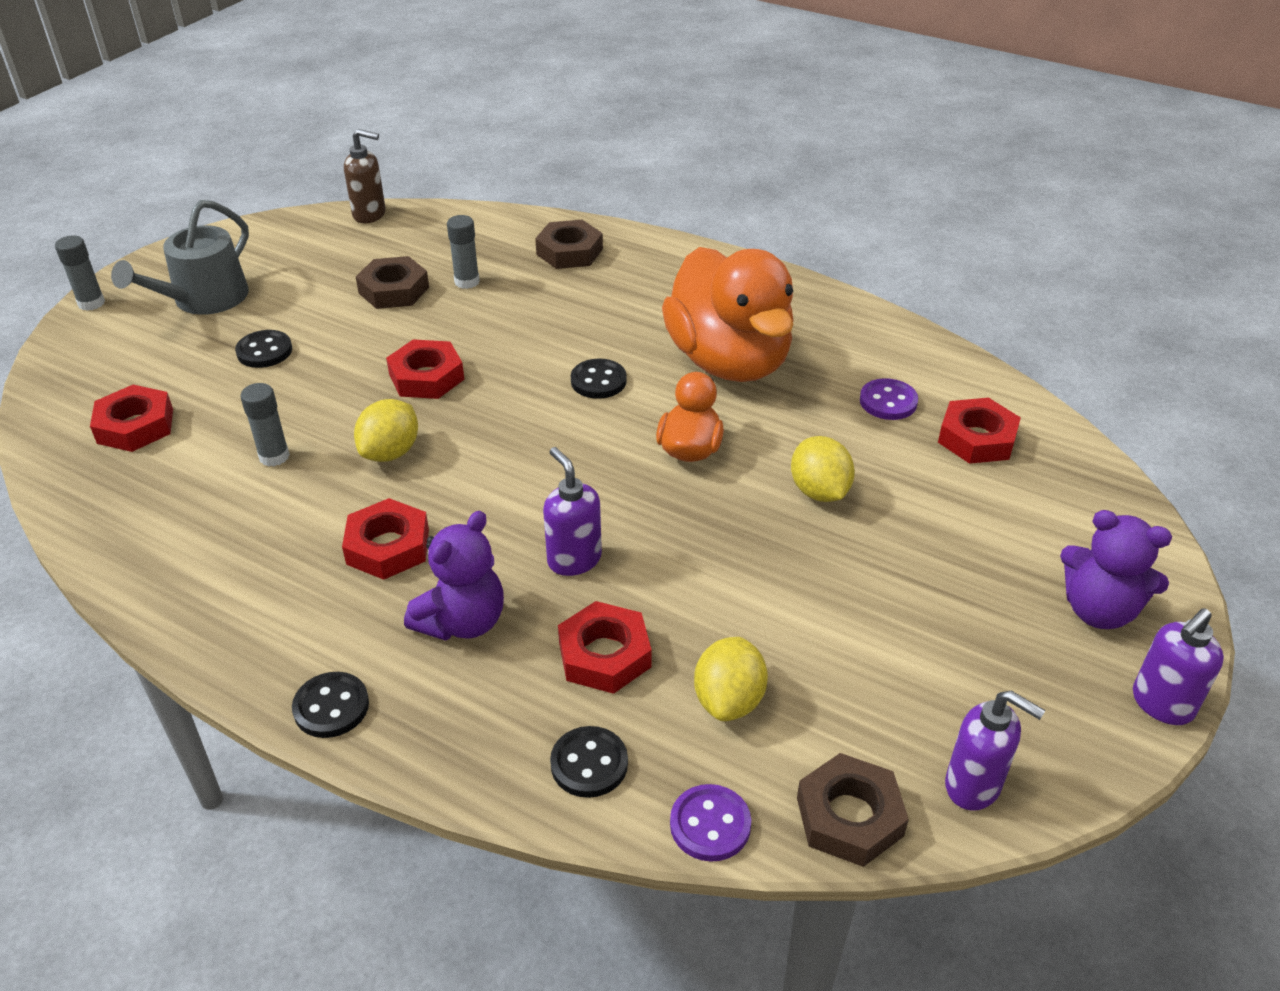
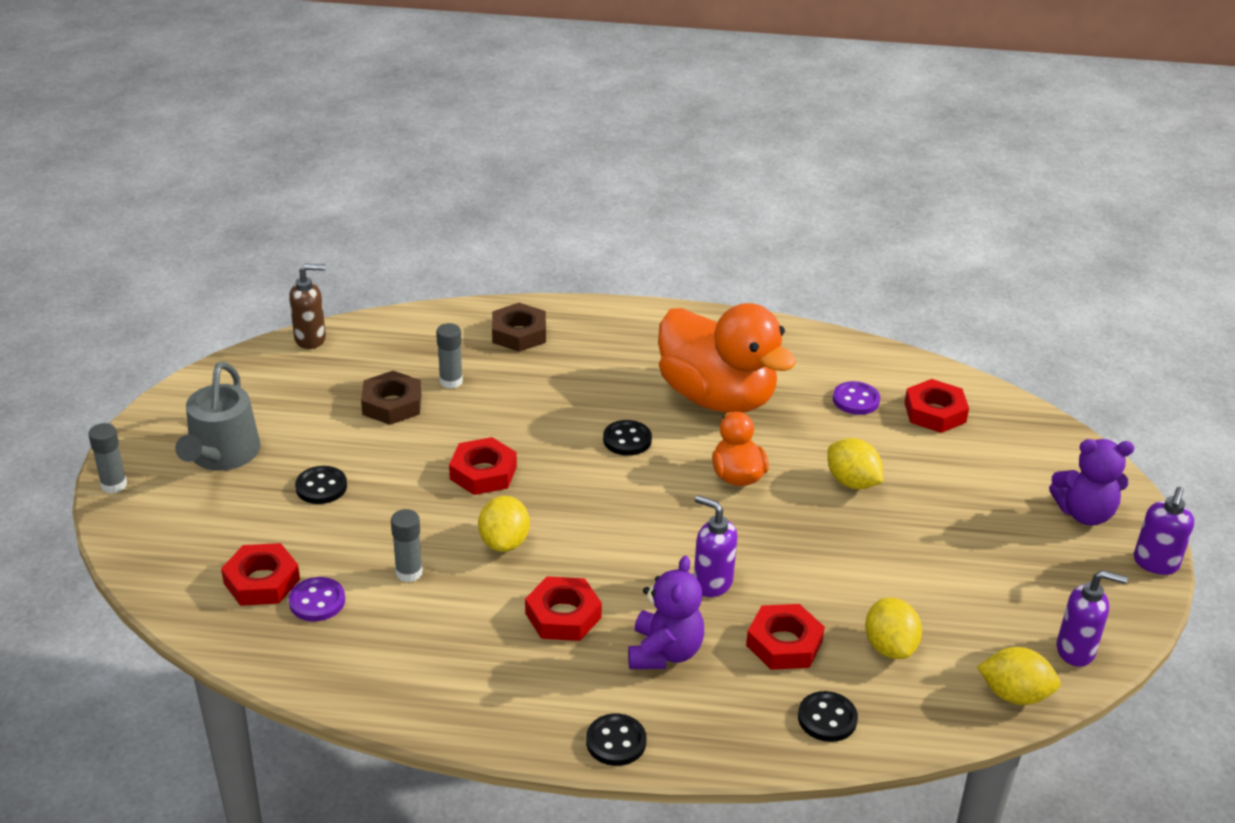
camera: 25 degrees left, 5 degrees down
purple button [670,784,751,862] -> purple button moved to [289,577,345,621]
brown nut [797,753,909,867] -> yellow lemon [977,647,1061,705]

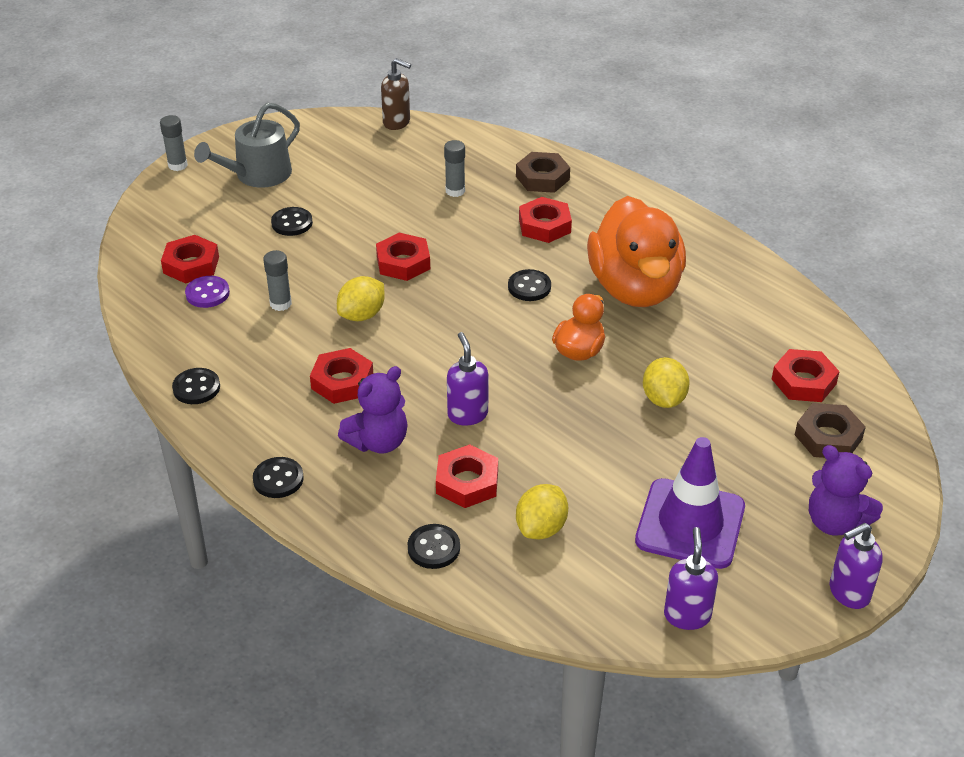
camera: 40 degrees right, 5 degrees up
brown nut [361,371,421,425] -> brown nut moved to [795,403,866,458]
purple button [833,381,880,415] -> none
yellow lemon [977,647,1061,705] -> none
purple soap dispenser [1057,570,1128,667] -> purple soap dispenser turned 135 degrees counterclockwise [664,527,718,630]
none -> black button [172,368,220,404]
none -> red nut [519,197,572,243]
none -> purple traffic cone [635,437,745,569]

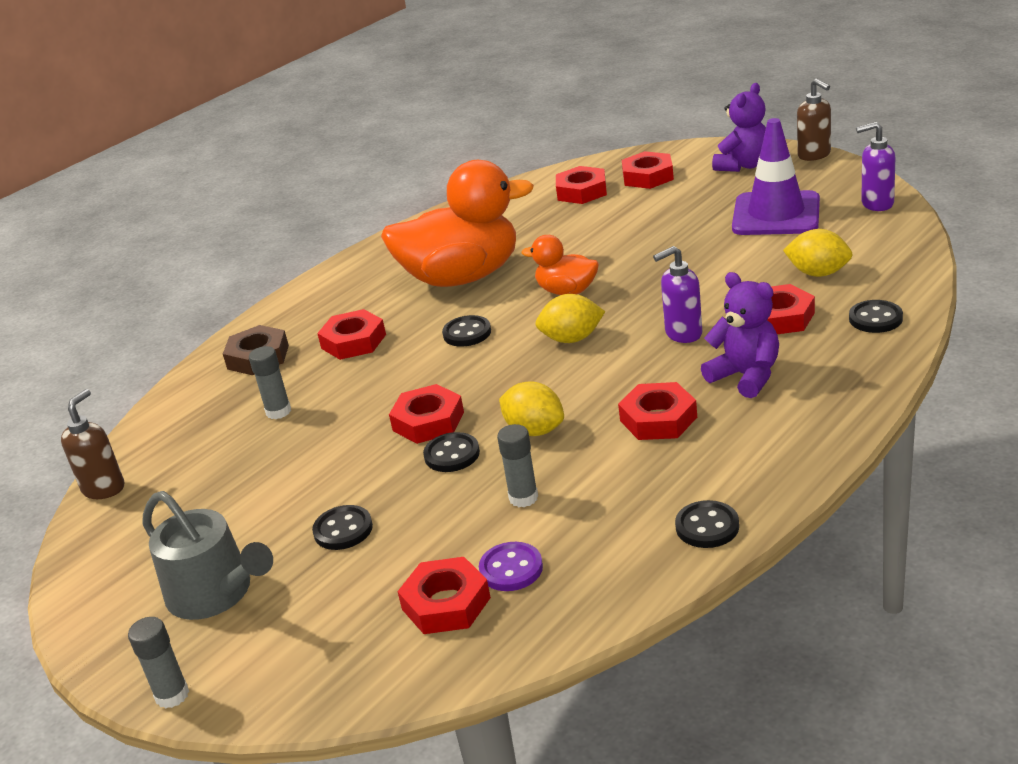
camera: 90 degrees left, 10 degrees down
black button [253,457,304,498] -> black button moved to [423,432,480,472]
yellow lemon [643,357,690,408] -> yellow lemon moved to [535,294,605,343]
brown nut [795,403,866,458] -> red nut [622,151,674,189]
purple soap dispenser [830,523,883,609] -> brown soap dispenser [797,78,831,161]

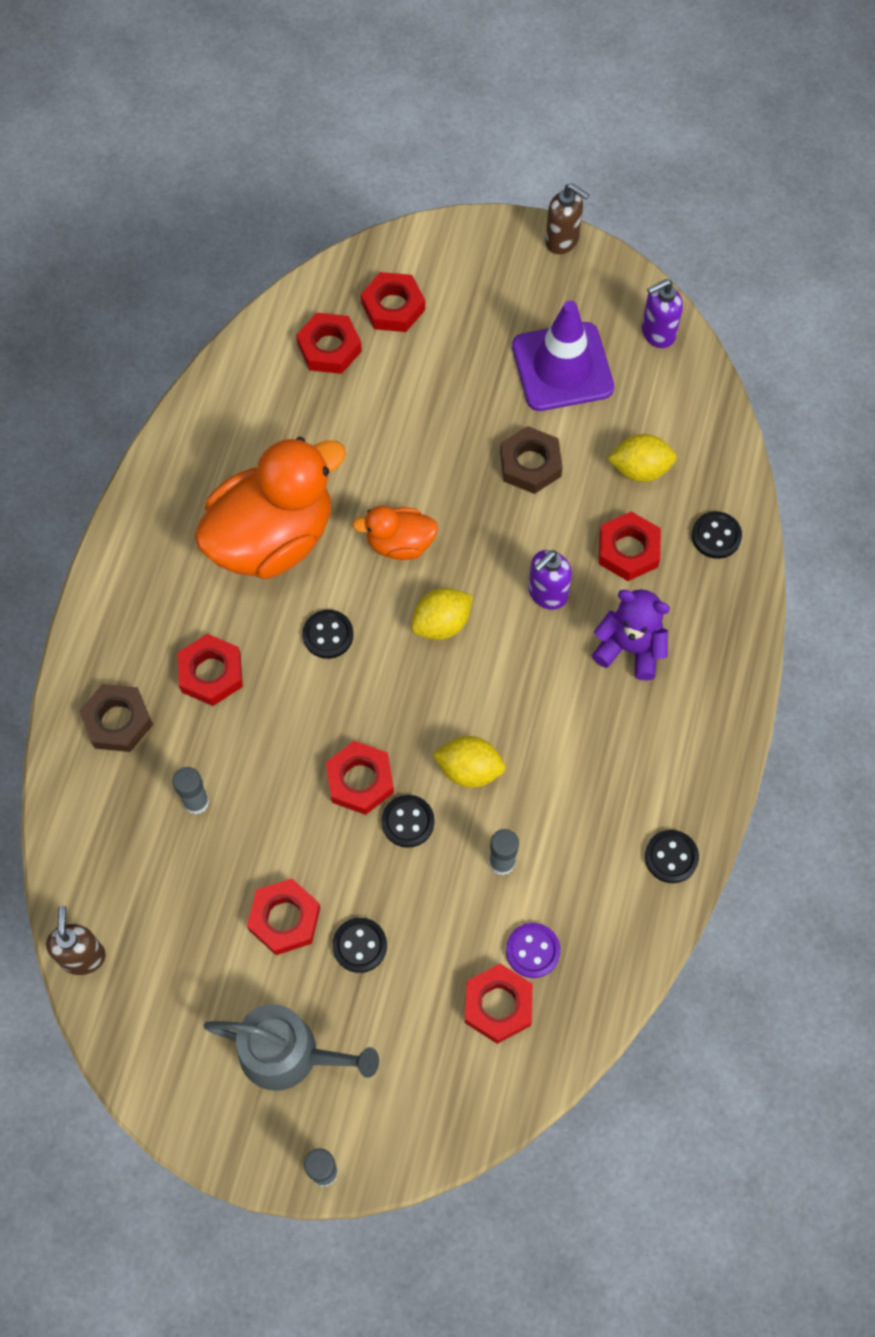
camera: 30 degrees left, 35 degrees up
red nut [618,382,697,440] -> red nut moved to [247,879,320,955]
purple teddy bear [712,83,766,172] -> none
none -> brown nut [500,426,563,494]

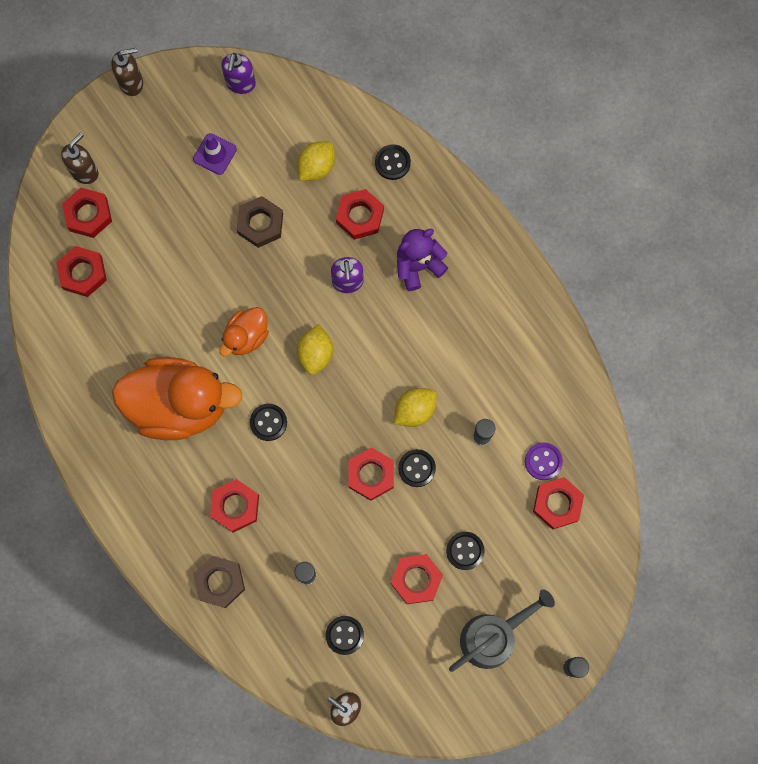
camera: 50 degrees left, 10 degrees up
orange duck [194,437,346,579] -> orange duck turned 90 degrees clockwise [112,357,243,440]
purple traffic cone [512,301,614,411] -> purple traffic cone [193,133,237,175], size x0.52
black button [645,830,699,883] -> black button moved to [325,616,364,655]
none -> brown soap dispenser [61,132,98,184]

